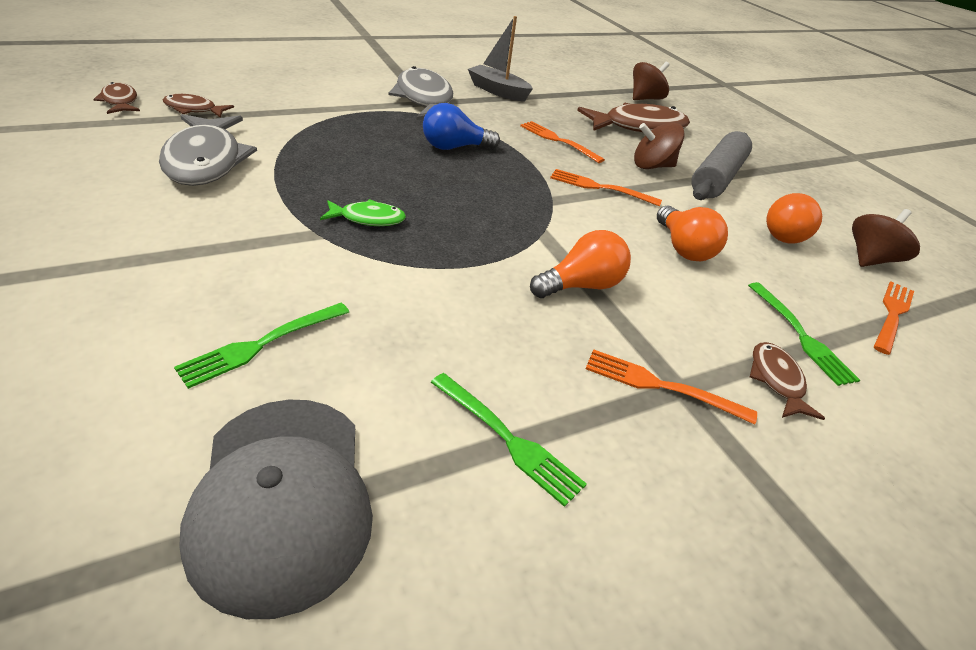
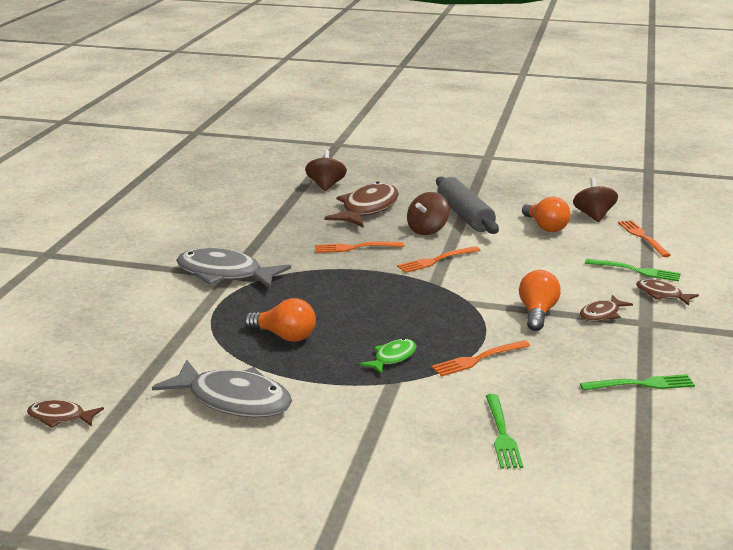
camera: 45 degrees left, 15 degrees down
brown fish [163,94,234,118] -> brown fish moved to [580,295,633,321]
grey cap [179,399,373,619] -> none
blue light bulb [423,103,500,150] -> none
grey boat [468,16,533,102] -> none
orange fork [586,349,757,424] -> orange fork moved to [431,340,530,376]
orange light bulb [657,205,728,261] -> orange light bulb moved to [244,298,316,342]

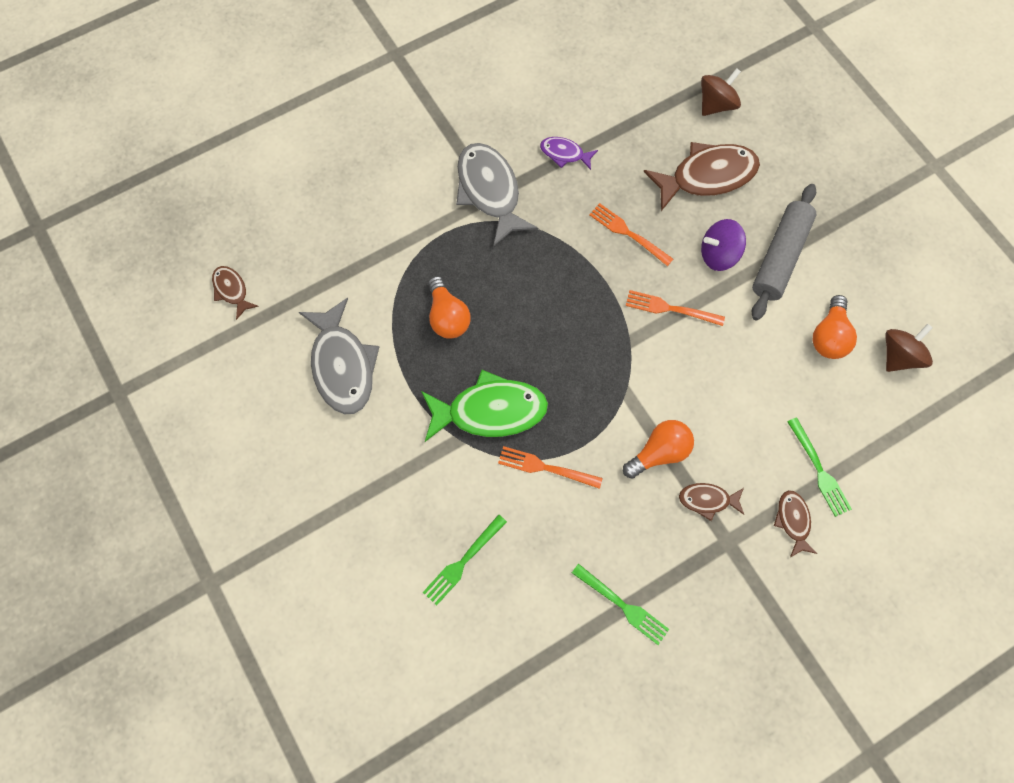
camera: 45 degrees right, 45 degrees up
green fish [359,338,416,374] -> green fish [421,370,548,442], size x1.98
brown spinning top [407,192,449,235] -> purple spinning top [701,219,746,271]
orange fork [618,220,671,257] -> none
none -> purple fish [540,137,598,170]

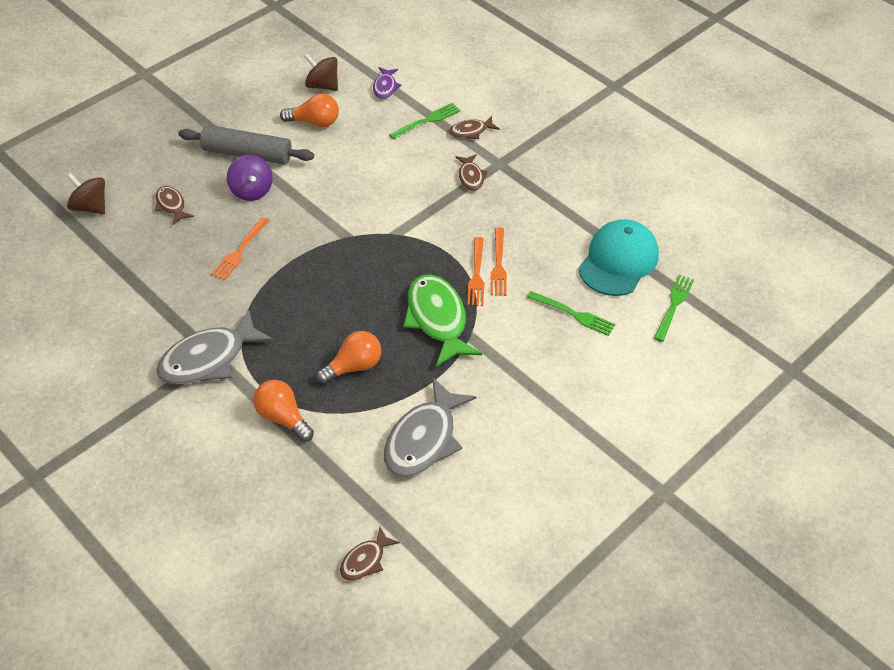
camera: 105 degrees left, 20 degrees down
grey fish [299,297,379,414] -> grey fish turned 150 degrees clockwise [384,377,476,477]
purple fish [540,137,598,170] -> purple fish moved to [373,67,401,99]
green fork [572,564,669,645] -> green fork moved to [654,275,694,342]
orange light bulb [623,420,694,478] -> orange light bulb moved to [253,380,314,442]
orange fork [626,290,725,326] -> orange fork moved to [490,227,507,296]
brown fish [644,142,760,211] -> brown fish [155,186,194,225], size x0.51
none -> turquoise cap [579,219,659,296]

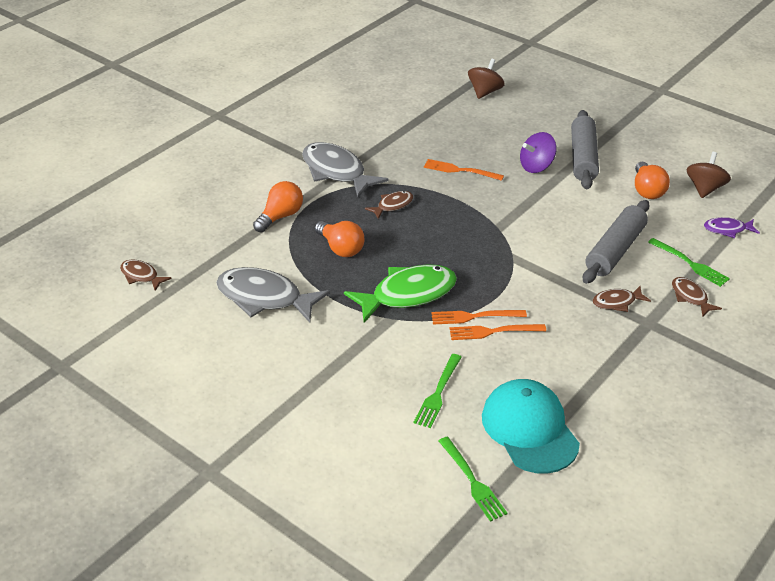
camera: 85 degrees right, 10 degrees down
brown fish [155,186,194,225] -> brown fish moved to [365,191,413,219]
turquoise cap [579,219,659,296] -> turquoise cap turned 135 degrees counterclockwise [482,379,580,474]
green fork [654,275,694,342] -> green fork turned 45 degrees clockwise [439,437,507,522]
none -> grey rolling pin [583,200,649,284]

